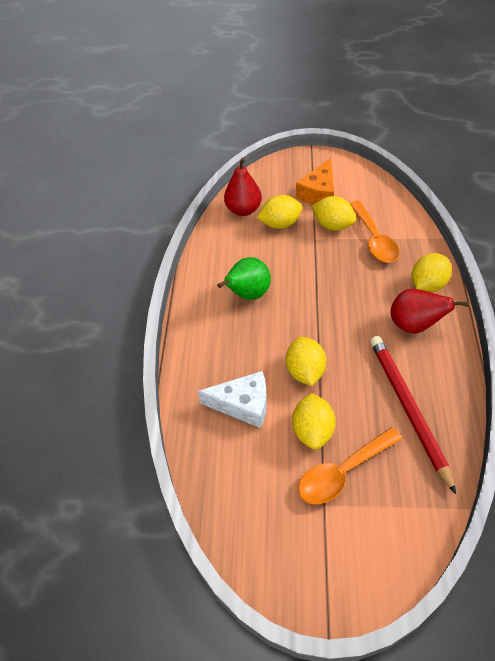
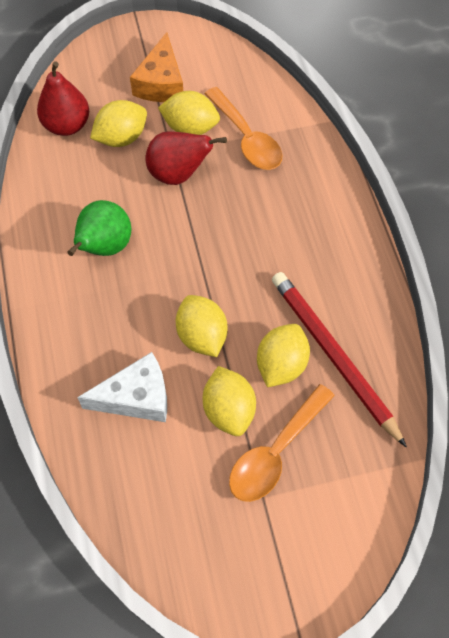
camera: 20 degrees left, 10 degrees up
red pear [391,289,469,334] -> red pear moved to [145,131,227,185]
yellow lemon [412,253,452,292] -> yellow lemon moved to [257,324,310,387]

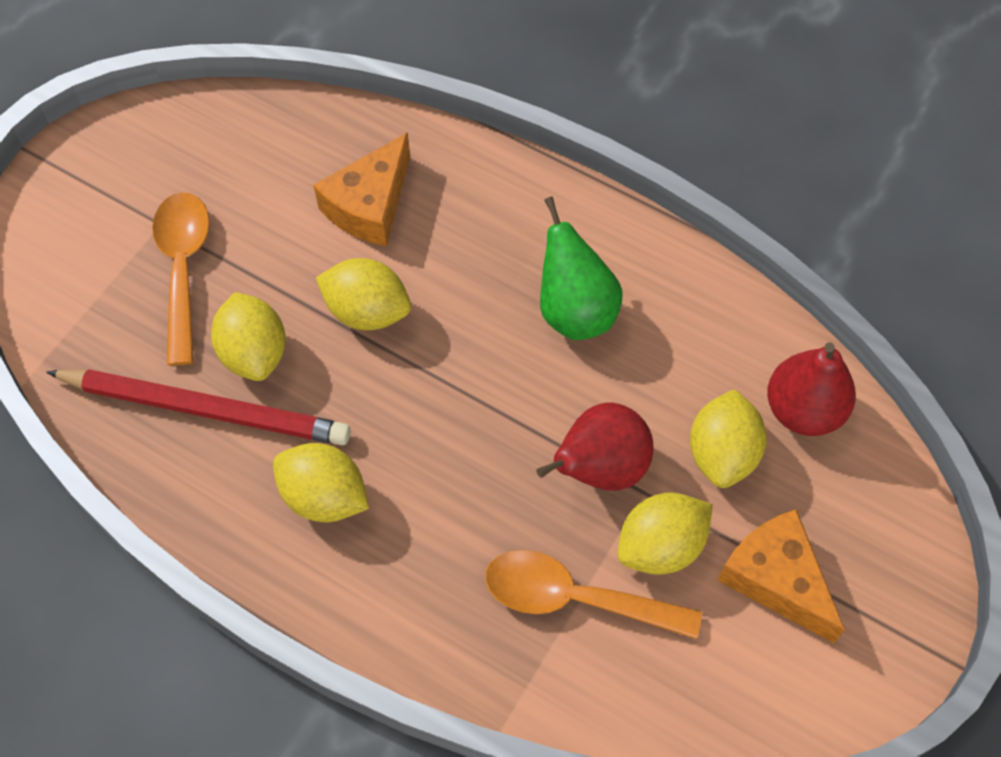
camera: 135 degrees right, 0 degrees up
white cheese [77,352,167,422] -> orange cheese [313,132,410,246]
yellow lemon [203,366,256,436] -> yellow lemon moved to [273,443,369,522]

